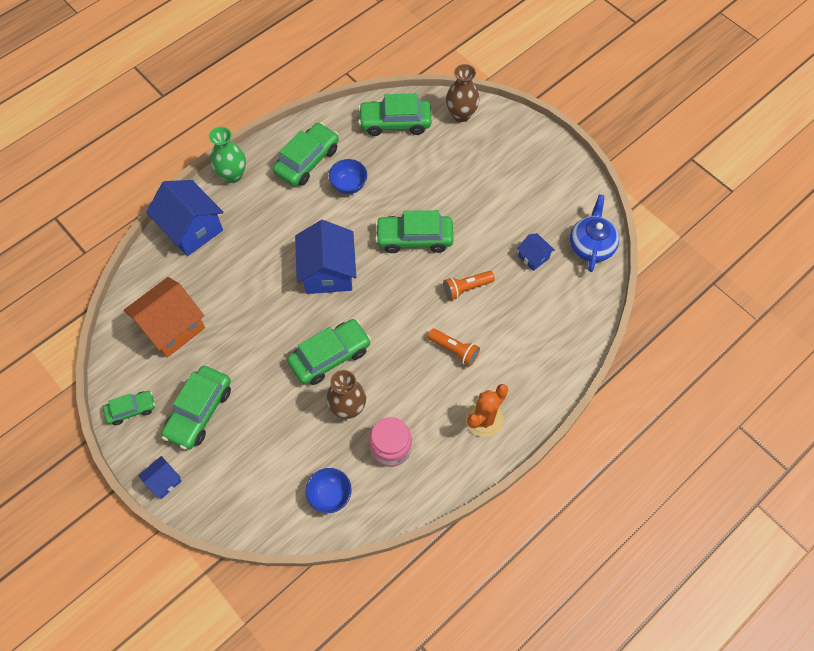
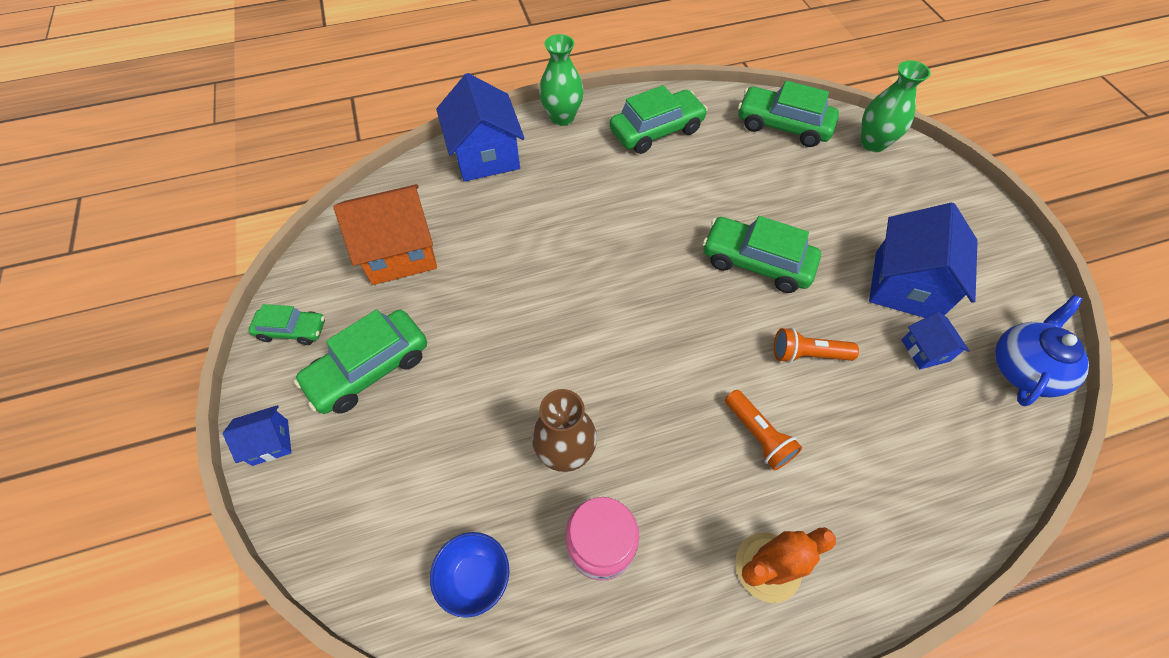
camera: 25 degrees right, 5 degrees down
green car [287,319,371,385] -> none
blue house [295,220,356,294] -> blue house moved to [869,203,978,318]
blue bowl [329,159,367,194] -> none
brown vase [446,64,480,122] -> green vase [861,60,931,152]

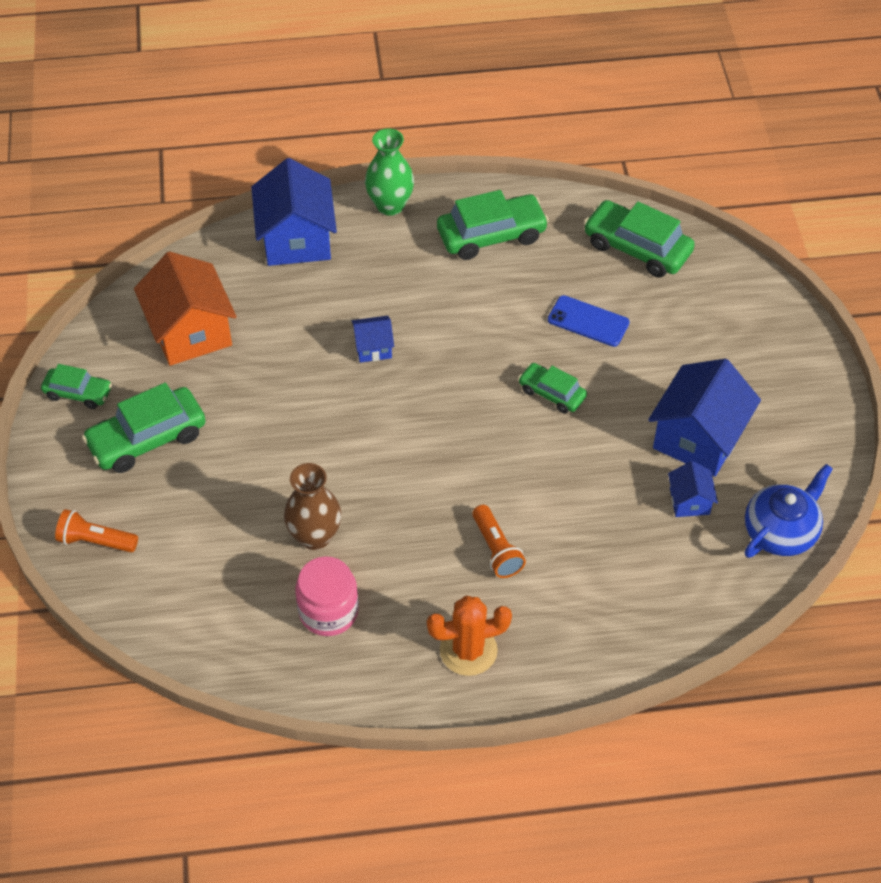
camera: 10 degrees right, 5 degrees down
blue house [223,405,291,466] -> blue house moved to [351,316,394,363]
orange house [333,184,437,285] -> orange house turned 75 degrees clockwise [134,252,237,366]
blue bowl [430,532,509,618] -> none
green car [703,216,821,293] -> green car [518,363,587,414], size x0.59
orange flashlight [774,328,859,363] -> orange flashlight moved to [55,509,138,553]
green vase [861,60,931,152] -> none
none -> blue phone [548,295,630,347]

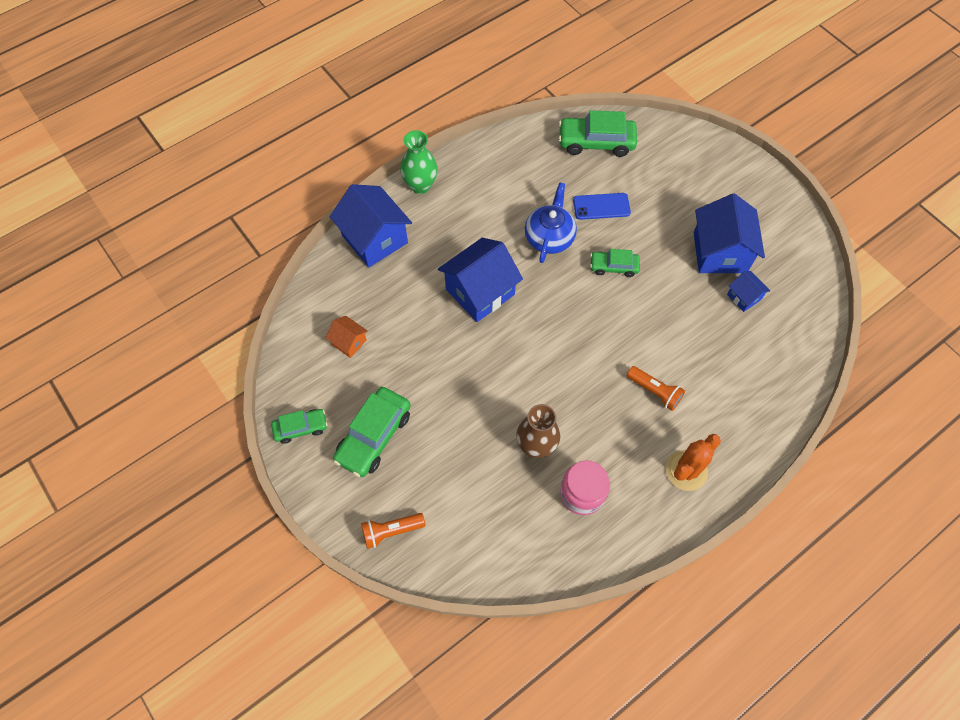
camera: 30 degrees left, 10 degrees up
orange house [134,252,237,366] -> orange house [325,316,368,358], size x0.49
blue house [351,316,394,363] -> blue house [438,238,523,322], size x2.03
green car [437,190,549,260] -> none
blue teapot [745,464,833,558] -> blue teapot moved to [525,182,577,263]

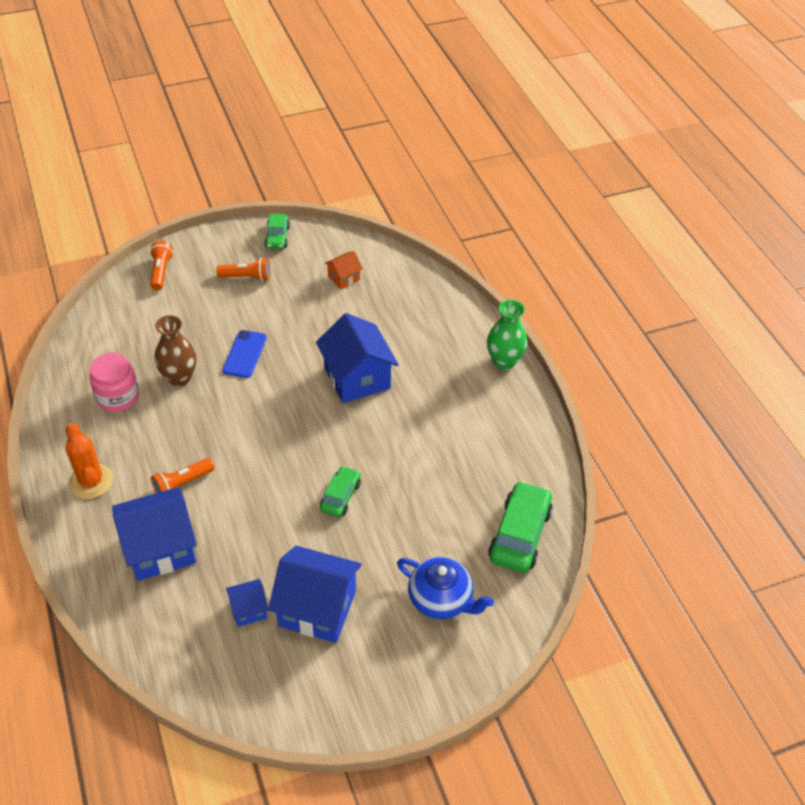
camera: 105 degrees right, 15 degrees down
blue house [330,184,412,268] -> blue house moved to [112,487,197,581]
green car [333,387,411,477] -> orange flashlight [216,258,270,281]
blue teapot [525,182,577,263] -> blue teapot moved to [397,557,494,619]
blue phone [573,193,631,220] -> blue phone moved to [223,330,267,378]

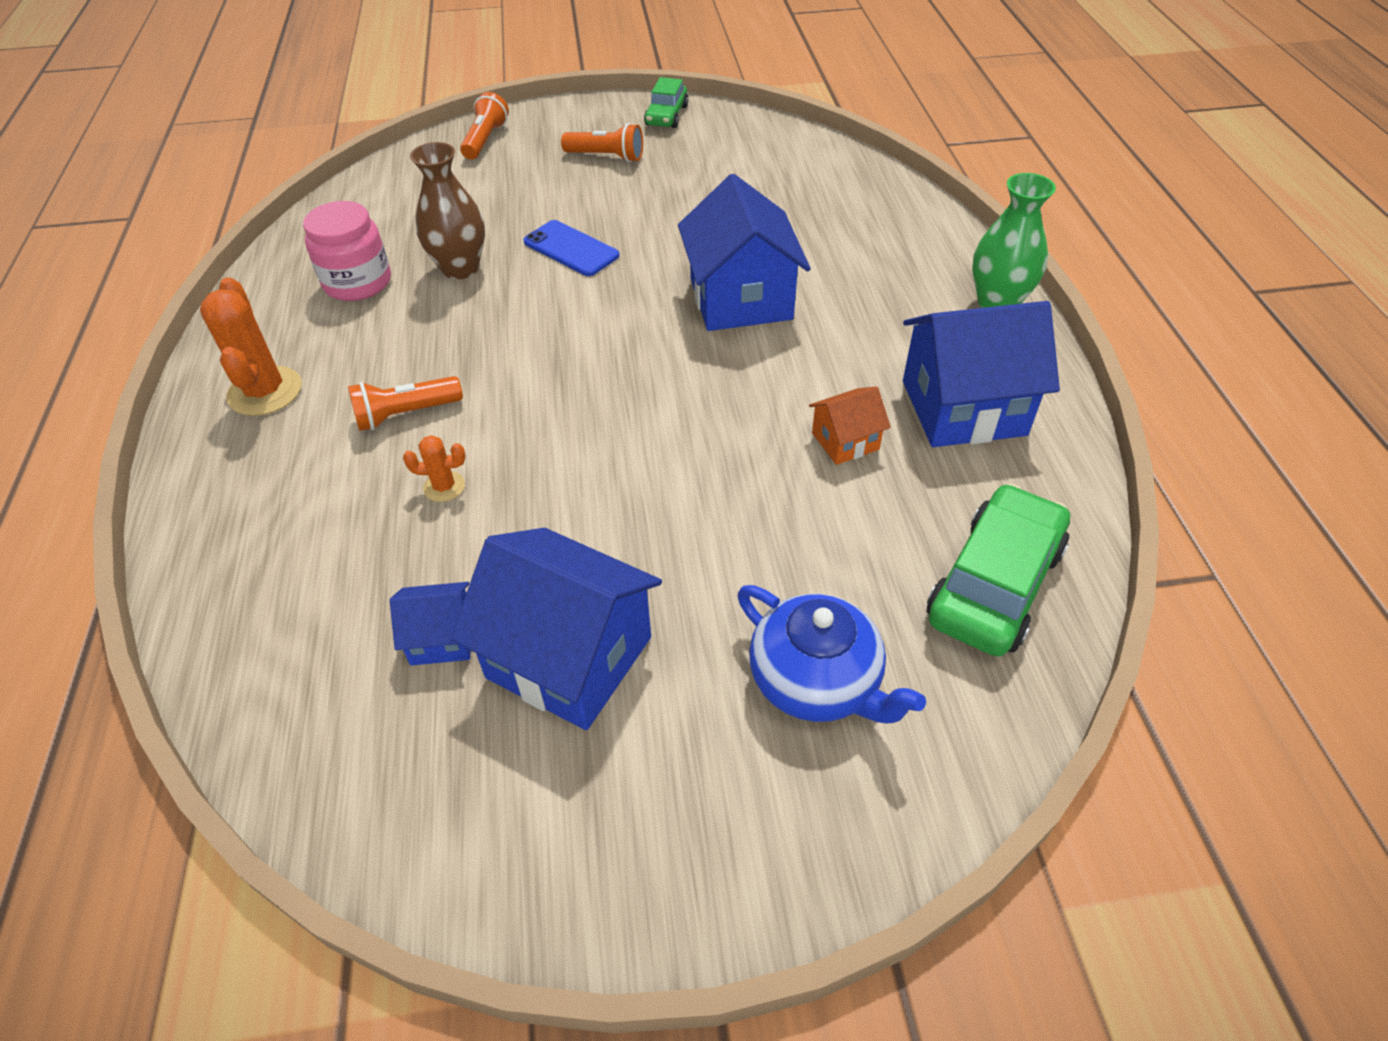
camera: 15 degrees right, 0 degrees up
blue house [112,487,197,581] -> blue house moved to [903,301,1060,447]
blue phone [223,330,267,378] -> blue phone turned 75 degrees counterclockwise [523,220,620,276]
green car [320,466,361,517] -> none
orange house [324,251,363,289] -> orange house moved to [809,386,891,465]
none -> orange cactus [403,435,466,502]

